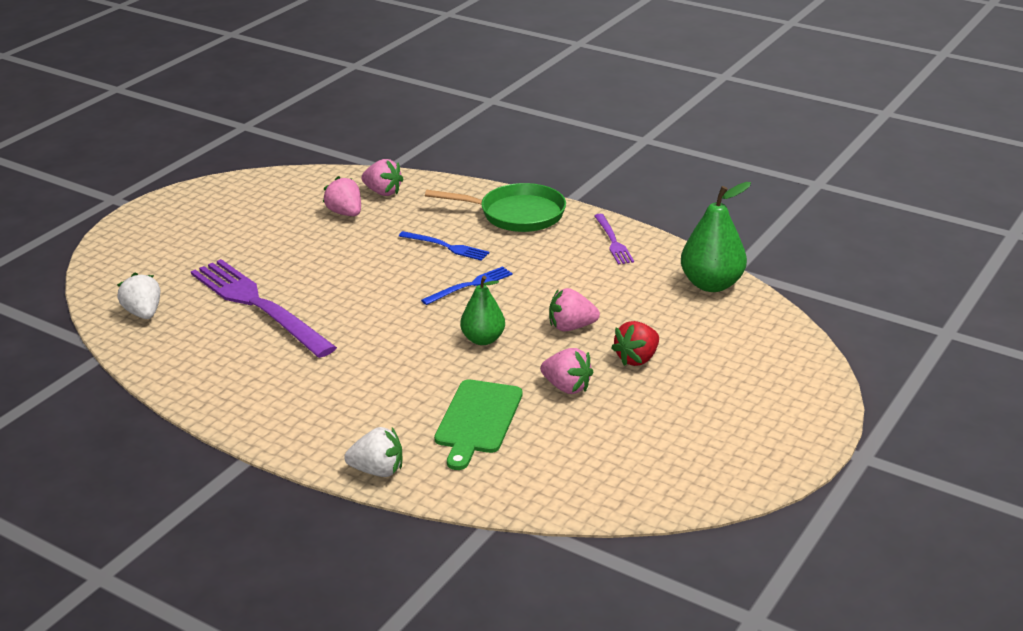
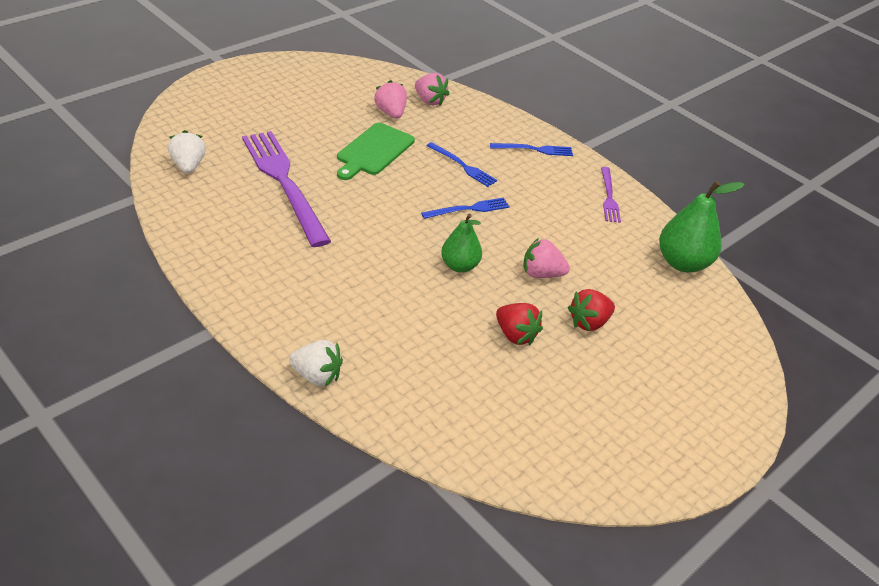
camera: 10 degrees right, 10 degrees up
green pan [425,183,566,232] -> blue fork [490,143,573,156]
green cutting board [434,380,523,470] -> green cutting board moved to [337,123,415,180]
pink strawberry [540,348,594,394] -> red strawberry [496,303,543,345]

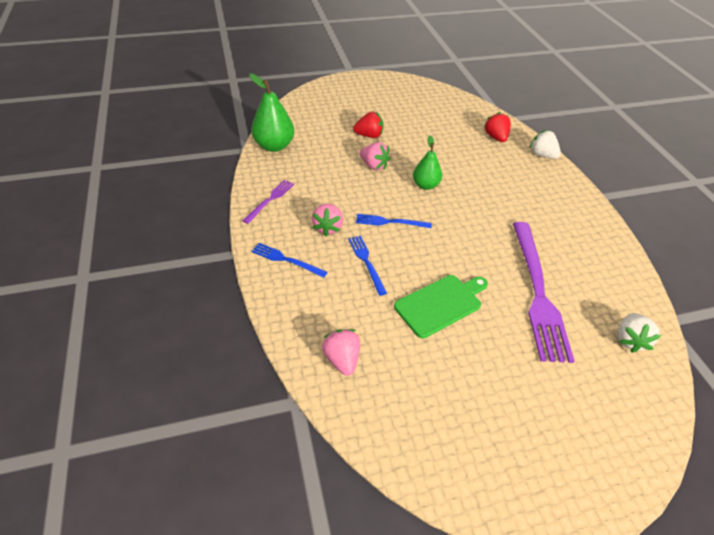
camera: 150 degrees left, 5 degrees up
pink strawberry [374,80,407,118] -> pink strawberry moved to [312,204,343,236]
red strawberry [496,303,543,345] -> red strawberry moved to [484,112,511,142]

